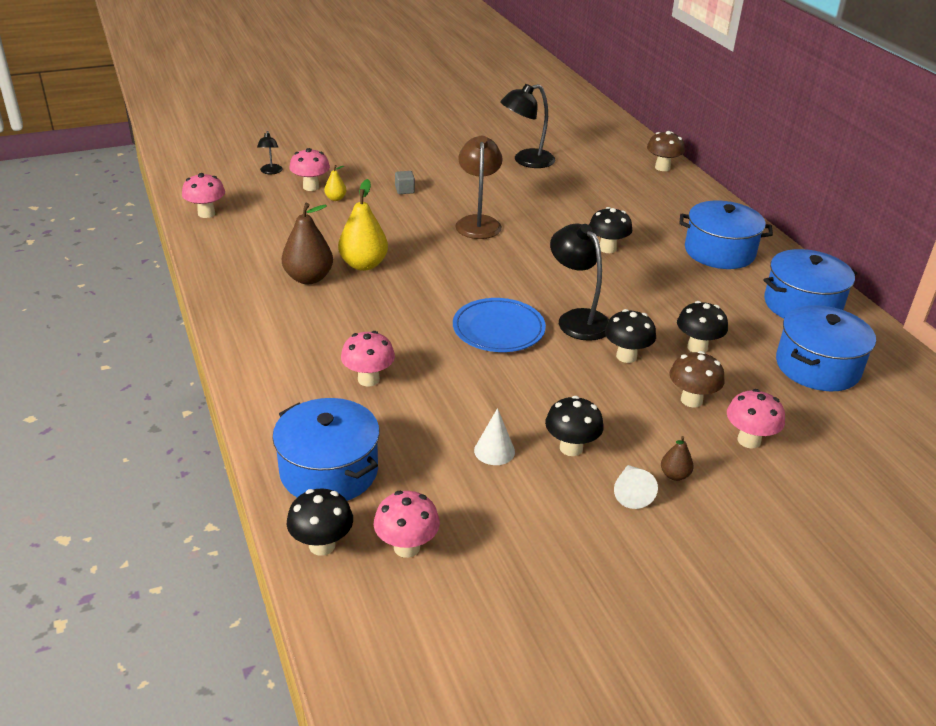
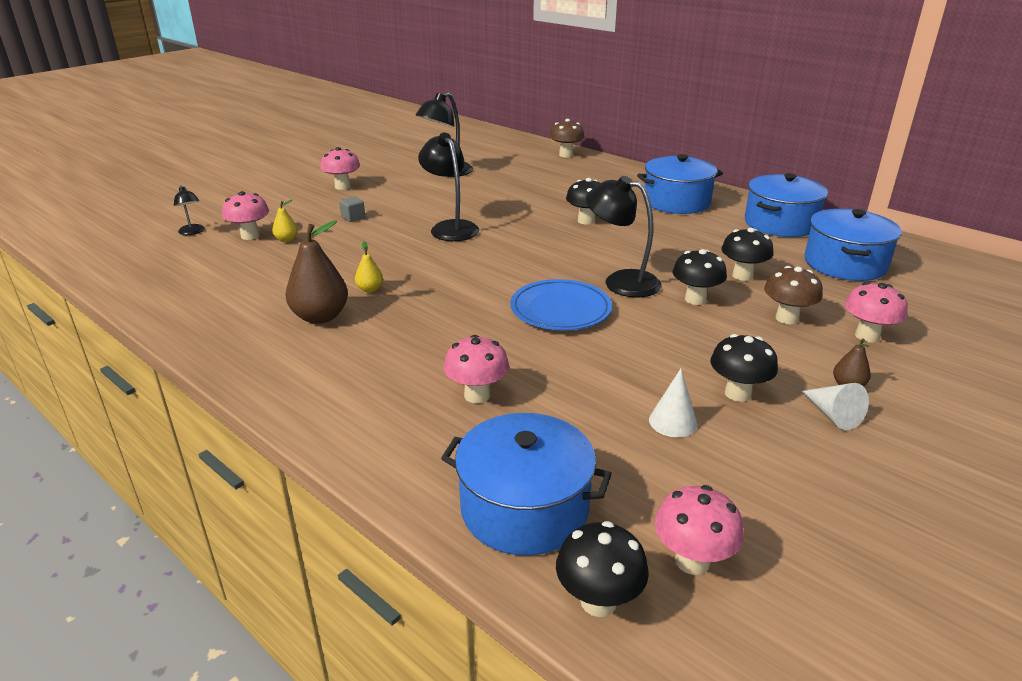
camera: 25 degrees left, 5 degrees down
pink mushroom [182,173,225,218] -> pink mushroom moved to [320,147,360,190]
yellow pear [338,179,388,271] -> yellow pear [355,242,383,293], size x0.50
brown lamp [455,136,502,239] -> black lamp [418,133,479,241]

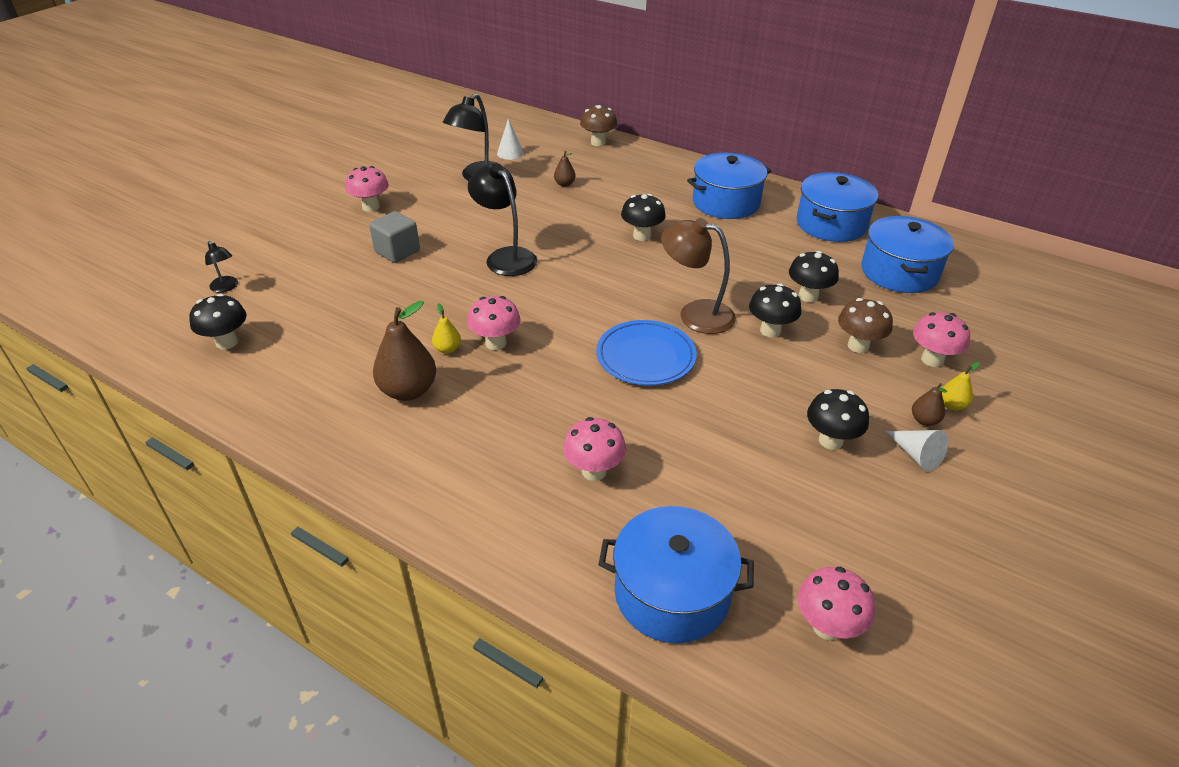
camera: 10 degrees left, 10 degrees up
pink mushroom [222,191,269,240] -> pink mushroom moved to [467,296,521,350]
yellow pear [272,200,298,242] -> yellow pear moved to [942,362,980,410]
grey cube [339,196,365,222] -> grey cube [369,211,420,263], size x1.71
black mushroom [556,521,649,617] -> black mushroom moved to [189,294,246,350]
black lamp [586,176,662,298] -> brown lamp [661,218,736,334]
white cone [649,369,698,437] -> white cone moved to [497,118,524,160]
none -> brown pear [554,151,576,187]

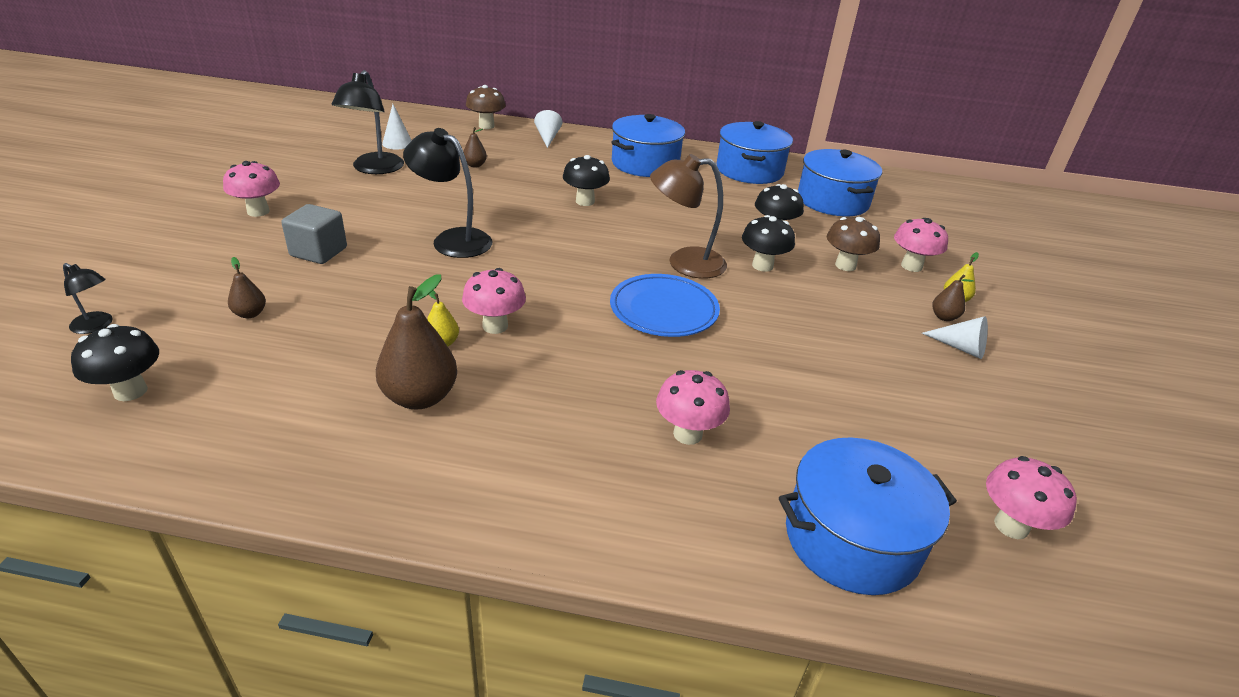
camera: 25 degrees left, 5 degrees down
black mushroom [807,389,869,450] -> none
none -> brown pear [228,257,266,318]
none -> white cone [534,110,562,148]

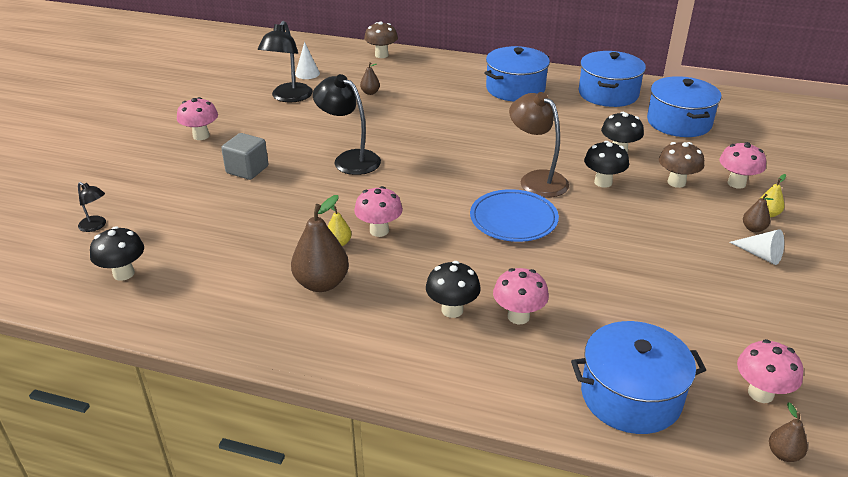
camera: 10 degrees right, 0 degrees up
brown pear [228,257,266,318] -> brown pear moved to [769,402,808,462]
white cone [534,110,562,148] -> none
black mushroom [563,155,610,206] -> black mushroom moved to [426,261,480,318]
brown lamp [650,154,727,279] -> brown lamp turned 45 degrees clockwise [509,92,569,198]

